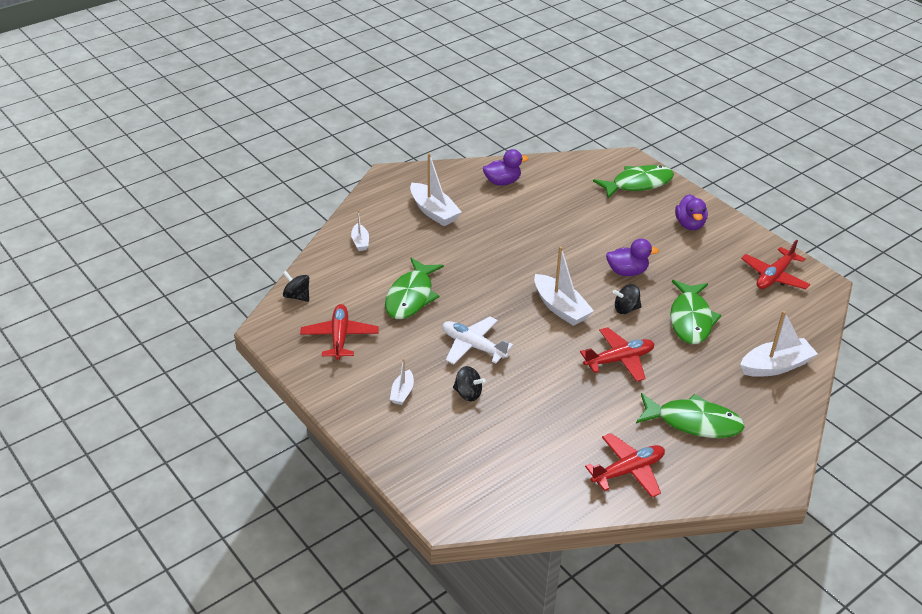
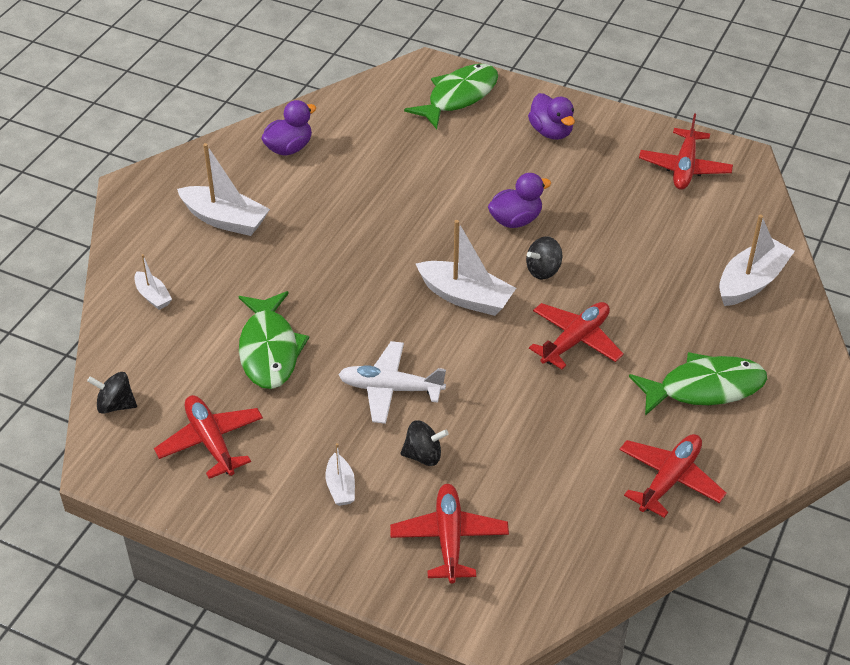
camera: 25 degrees left, 5 degrees up
green fish [670,280,722,344] -> none
none -> red plane [390,484,509,583]

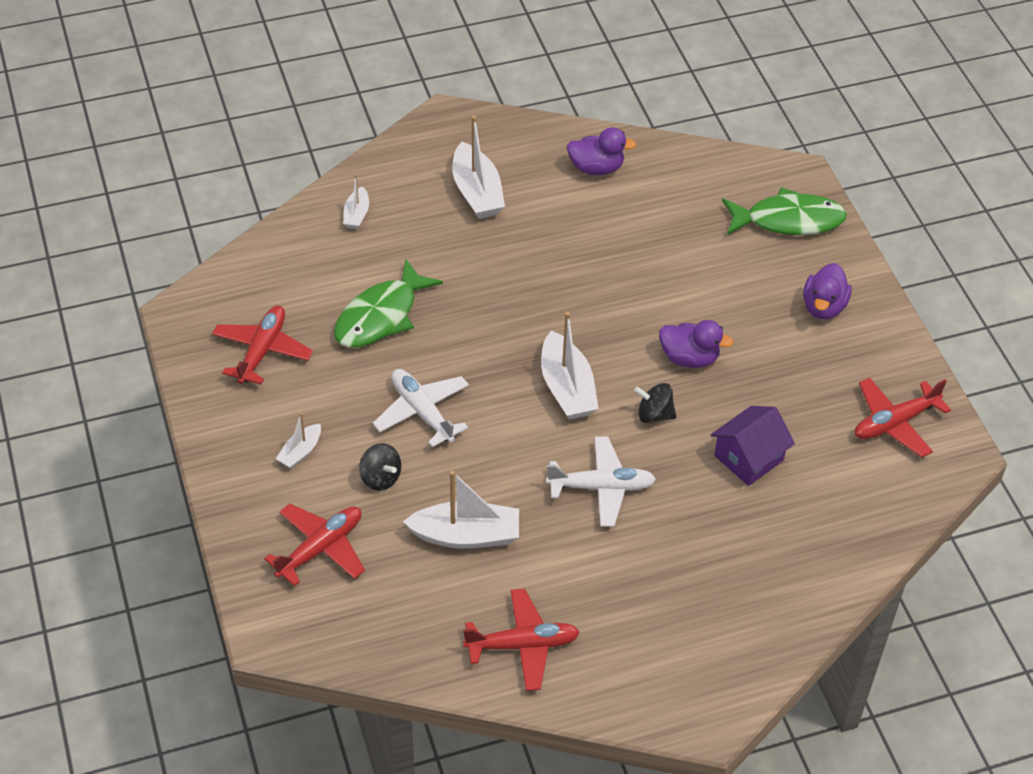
camera: 45 degrees right, 5 degrees up
black spinning top [87,372,137,414] -> none
red plane [529,302,624,369] -> white plane [546,437,656,527]
green fish [629,352,767,416] -> none
white boat [719,215,795,306] -> white boat moved to [403,471,519,549]
none -> purple house [711,406,795,486]

